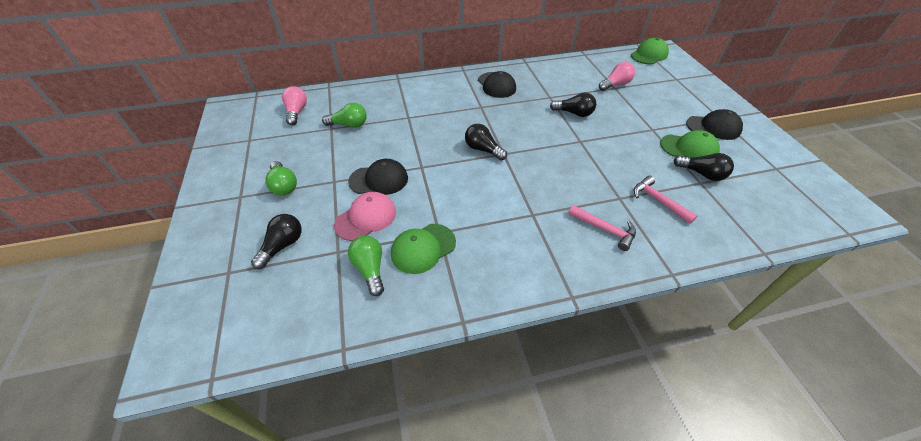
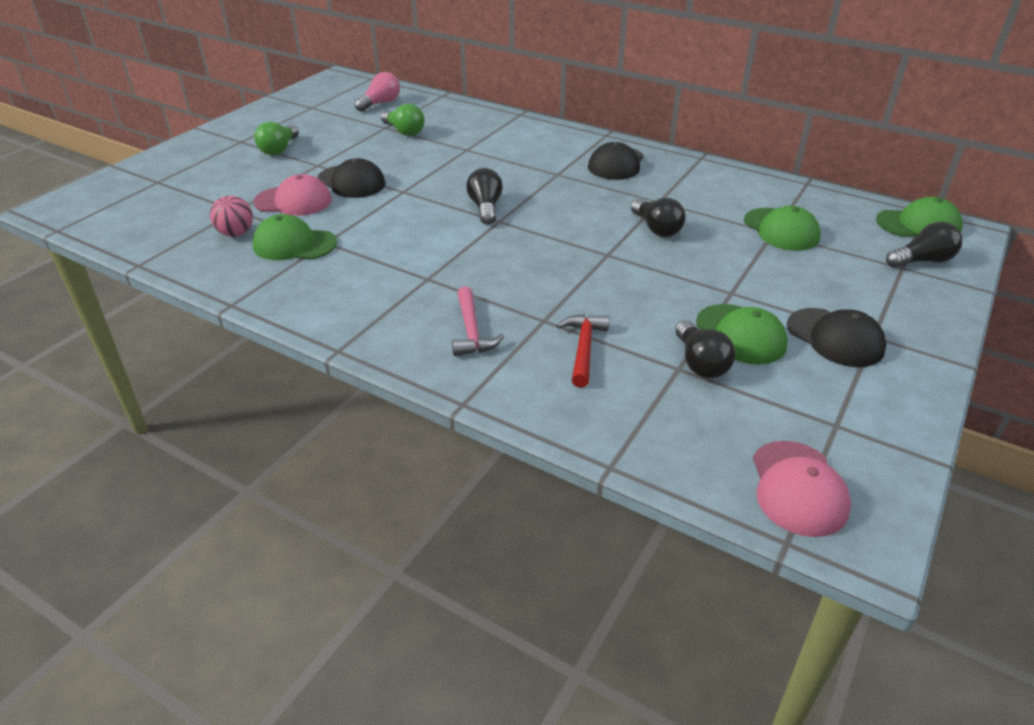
camera: 45 degrees right, 10 degrees down
black light bulb [251,214,302,269] -> black light bulb moved to [886,222,962,268]
green light bulb [348,236,384,296] -> pink ball [210,196,253,237]
pink light bulb [599,62,635,91] -> green cap [744,206,821,251]
pink hammer [633,176,697,224] -> red hammer [556,314,610,388]
none -> pink cap [753,441,851,537]

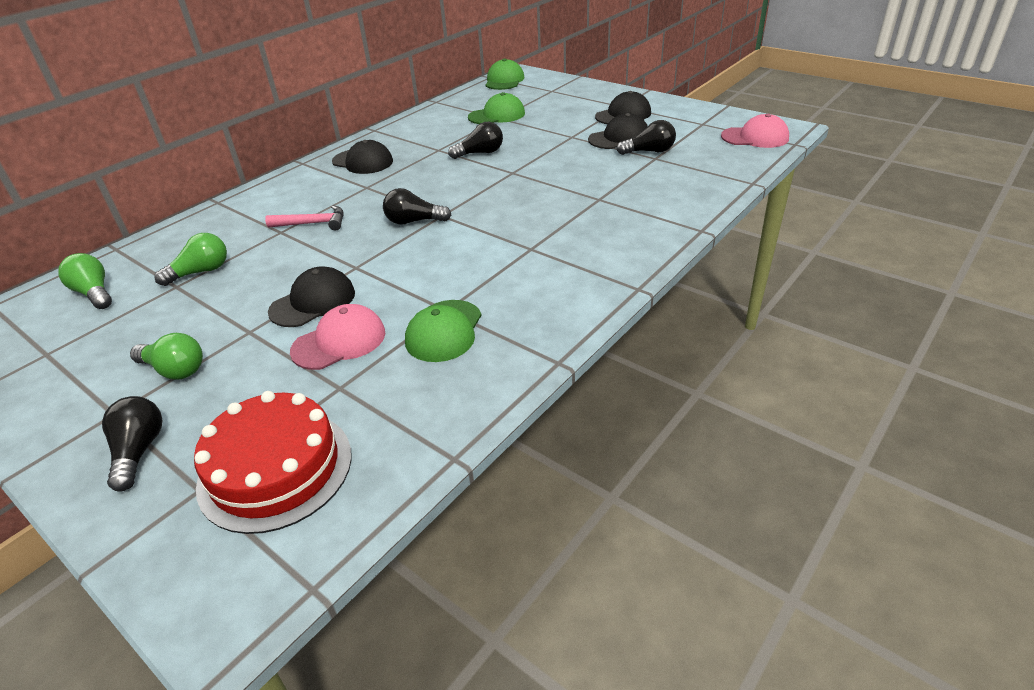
camera: 80 degrees left, 0 degrees up
pink ball [210,196,253,237] -> none
pink cap [253,174,332,216] -> pink cap turned 45 degrees clockwise [290,304,385,370]
pink light bulb [355,72,400,112] -> green light bulb [58,253,112,309]
pink hammer [452,286,505,356] -> pink hammer moved to [265,205,343,230]
red hammer [556,314,610,388] -> none
green cap [696,304,788,365] -> black cap [588,113,648,149]
black light bulb [886,222,962,268] -> black light bulb moved to [102,396,162,492]
none -> red cake [194,391,352,534]

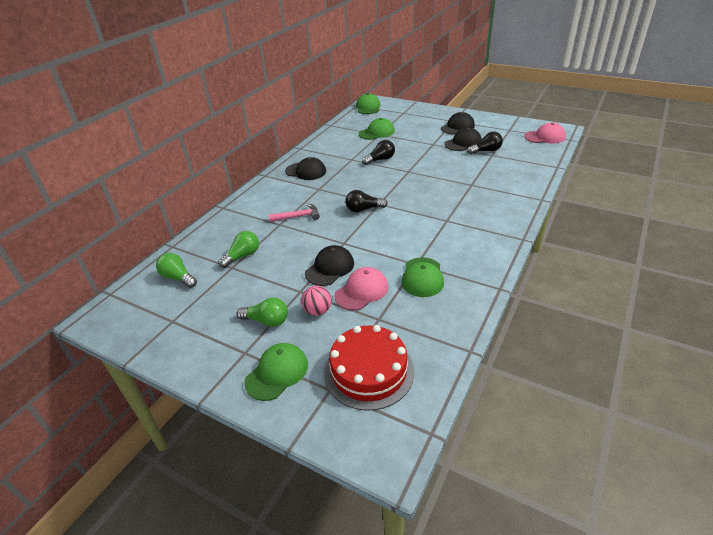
camera: 10 degrees left, 0 degrees up
black light bulb [102,396,162,492] -> green cap [244,343,308,401]
none -> pink ball [301,286,331,316]

